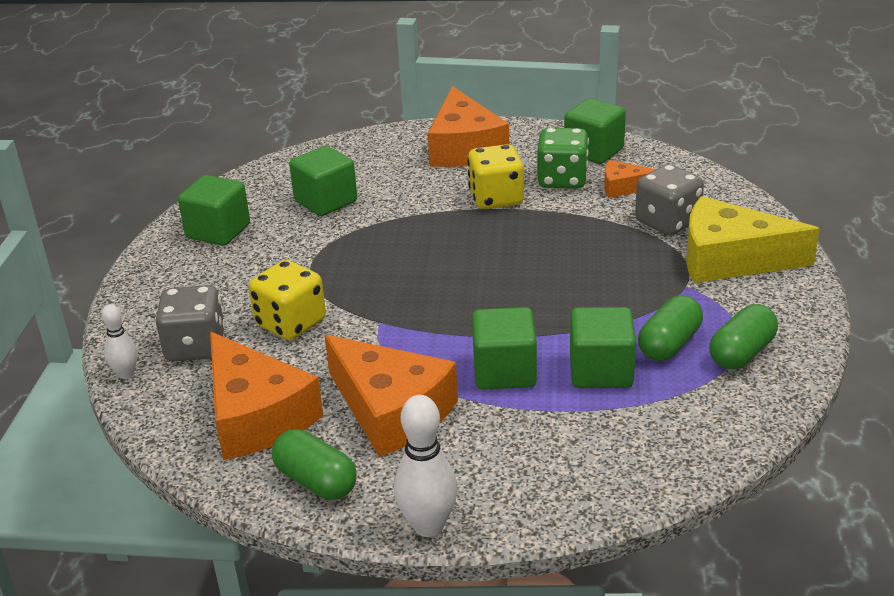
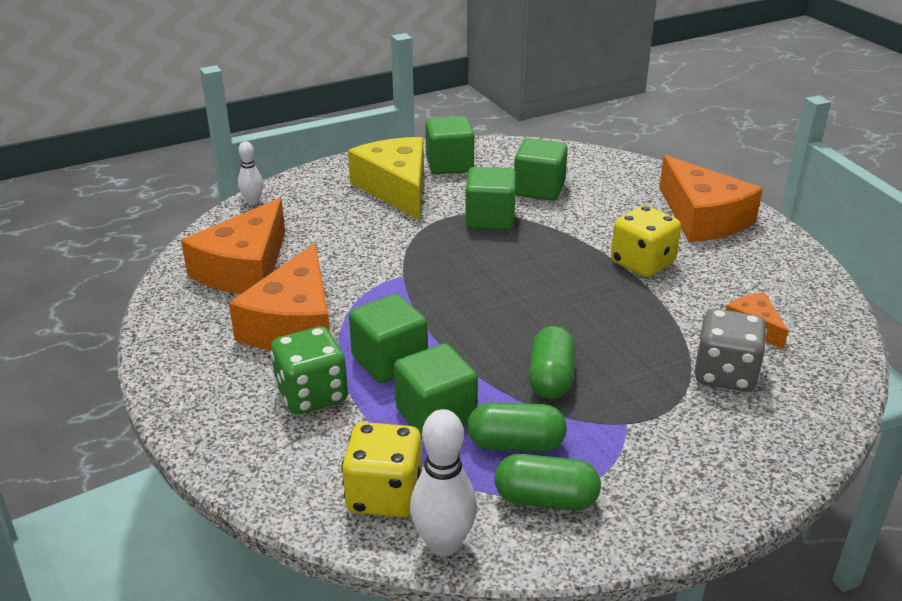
camera: 55 degrees right, 0 degrees up
grey dice [155,285,225,361] -> none
yellow dice [249,260,326,340] -> yellow dice moved to [341,422,422,518]
green capsule [272,429,356,500] -> green capsule moved to [529,326,575,399]
white bowling pin [394,395,457,537] -> white bowling pin moved to [410,409,477,557]
orange cheese [428,86,509,167] -> orange cheese turned 75 degrees counterclockwise [659,155,763,242]
green dice [537,128,589,189] -> green dice moved to [271,327,348,414]
green cube [564,98,626,164] -> green cube moved to [465,167,516,230]
yellow cheese [686,196,820,283] -> yellow cheese moved to [348,137,424,220]

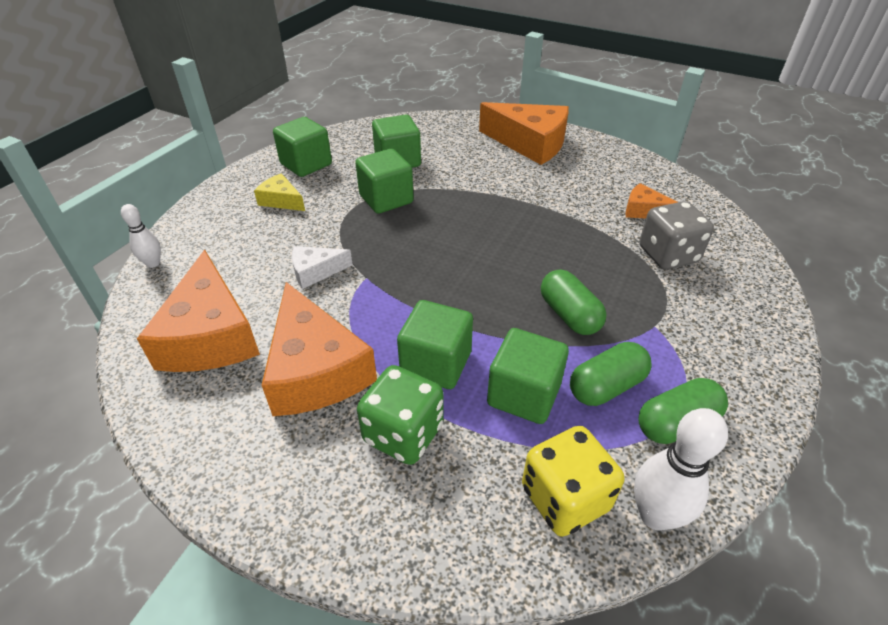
camera: 35 degrees left, 10 degrees up
yellow cheese [348,137,424,220] -> yellow cheese [254,173,305,211], size x0.50
yellow dice [611,205,681,277] -> none
none -> white cheese [292,246,353,289]

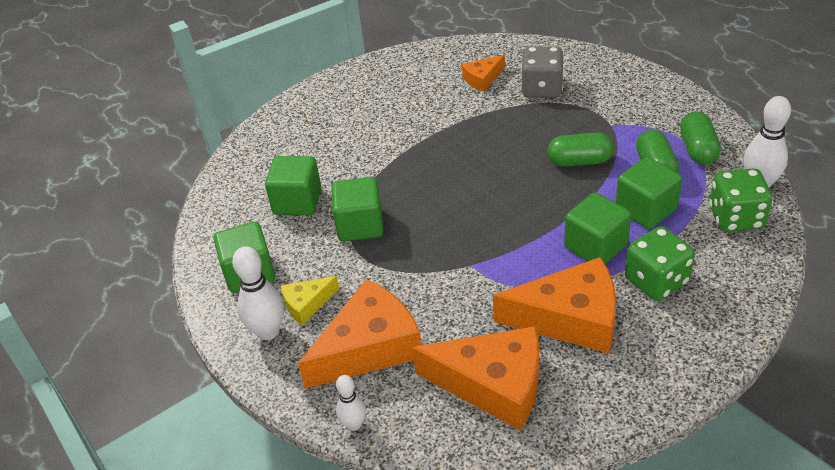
camera: 60 degrees left, 0 degrees up
white cheese [292,246,353,289] -> none
orange cheese [479,102,569,165] -> orange cheese moved to [298,279,422,389]
yellow dice [522,426,624,537] -> green dice [709,168,772,232]
none -> white bowling pin [232,246,284,340]

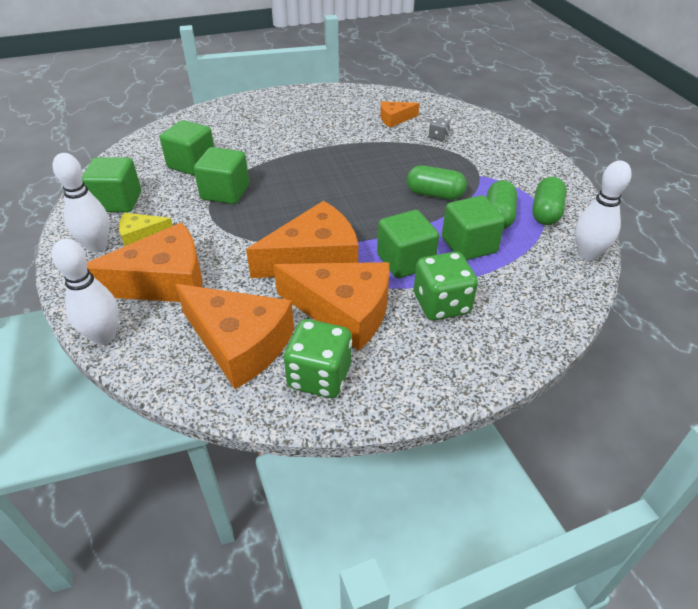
camera: 15 degrees right, 0 degrees up
white bowling pin [336,375,366,431] -> white bowling pin [52,239,119,345], size x1.66
grey dice [521,47,564,98] -> grey dice [429,117,450,141], size x0.49
green dice [709,168,772,232] -> green dice moved to [284,319,352,398]
none -> orange cheese [246,201,358,278]

